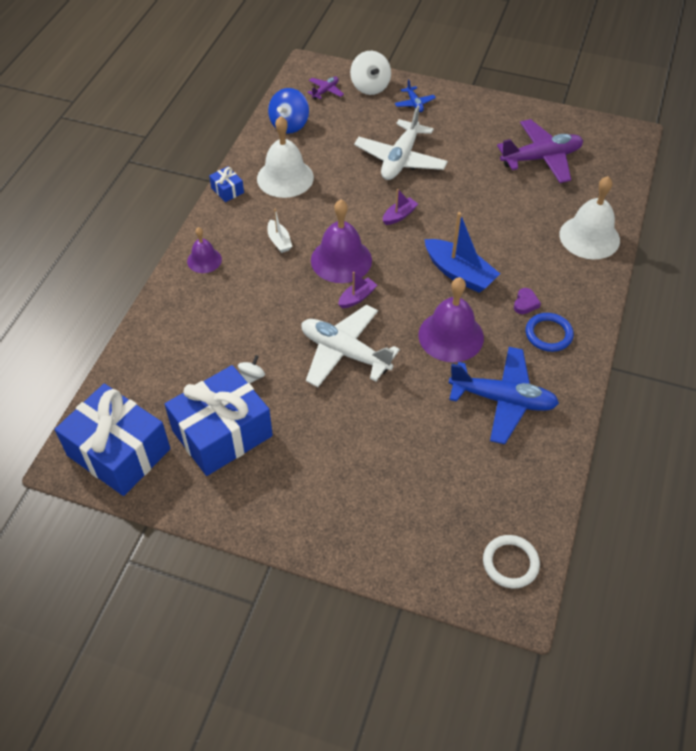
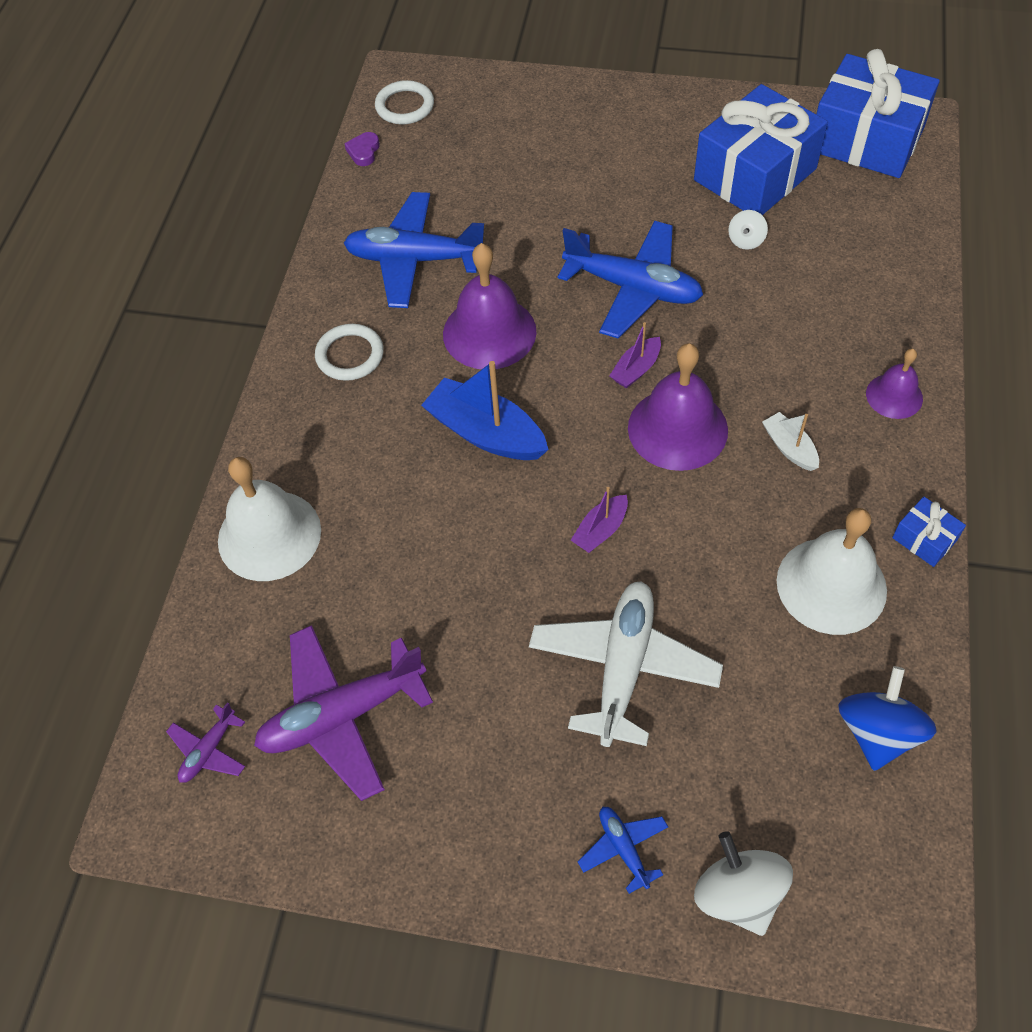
camera: 175 degrees right, 5 degrees up
white plane [301,305,400,387] -> blue plane [558,221,703,338]
purple plane [307,77,344,100] -> purple plane moved to [166,702,245,783]
purple heart [514,288,541,314] -> purple heart moved to [344,132,380,166]
blue ring [526,313,574,352] -> white ring [315,324,384,381]

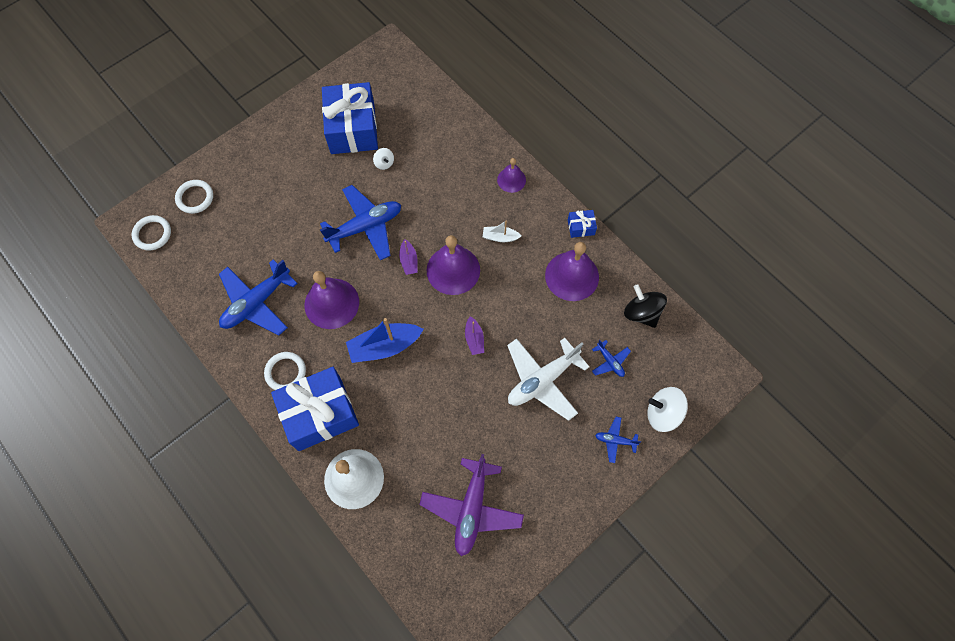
camera: 55 degrees left, 10 degrees up
purple plane [166,702,245,783] -> none
purple heart [344,132,380,166] -> none
white plane [529,581,723,747] -> white plane turned 90 degrees counterclockwise [507,338,590,421]
white bell [776,508,887,635] -> purple bell [545,242,599,301]
blue gift [817,49,940,178] -> blue gift moved to [271,367,359,451]
blue spinning top [838,666,937,771] -> black spinning top [624,284,667,328]
none -> white ring [175,180,213,214]
none -> blue plane [592,340,631,377]

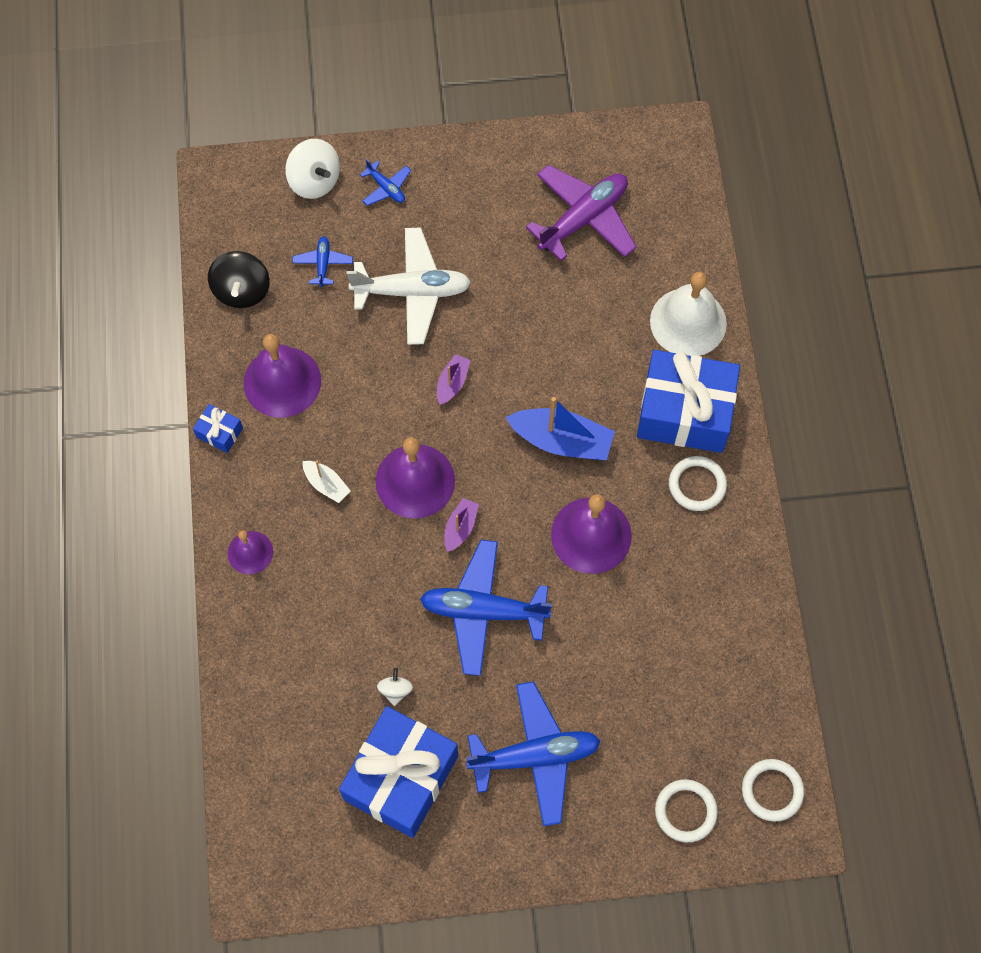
camera: 145 degrees left, 0 degrees up
blue plane [219,259,298,336] -> blue plane moved to [466,681,601,827]

